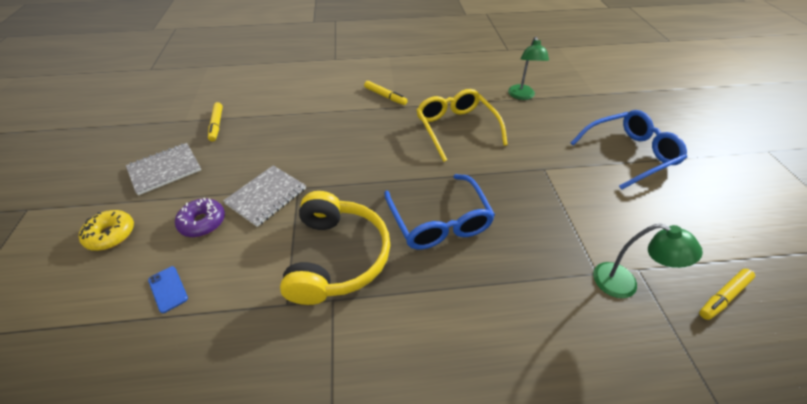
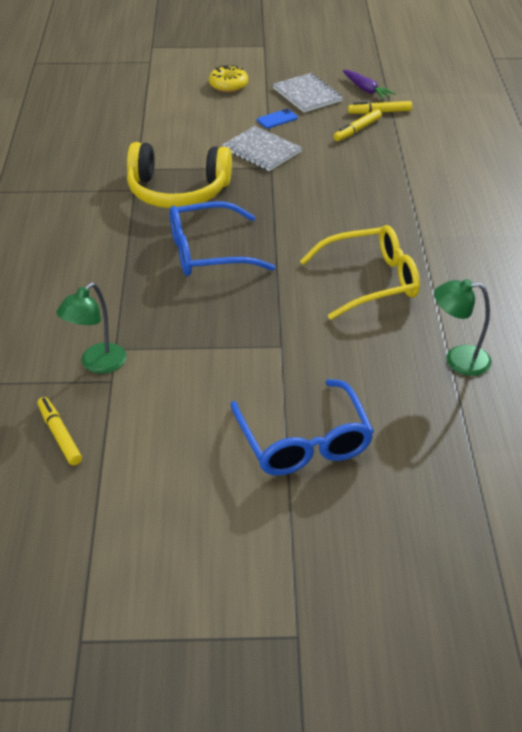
camera: 95 degrees right, 5 degrees down
blue phone [148,266,188,313] -> blue phone moved to [257,109,298,129]
purple donut [175,198,225,237] -> none
yellow marker [364,81,408,105] -> yellow marker moved to [334,109,382,141]
none -> purple carrot [343,70,396,100]

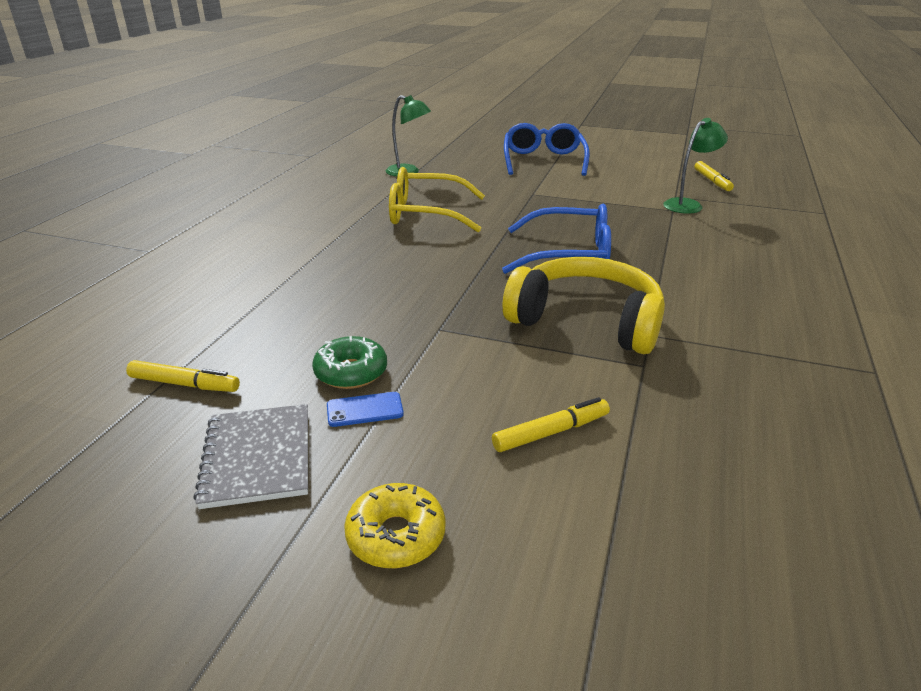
camera: 160 degrees left, 10 degrees down
grey notebook [222,126,302,171] -> none
yellow marker [334,109,382,141] -> yellow marker moved to [492,397,610,452]
purple carrot [343,70,396,100] -> none
none -> green donut [312,336,387,389]

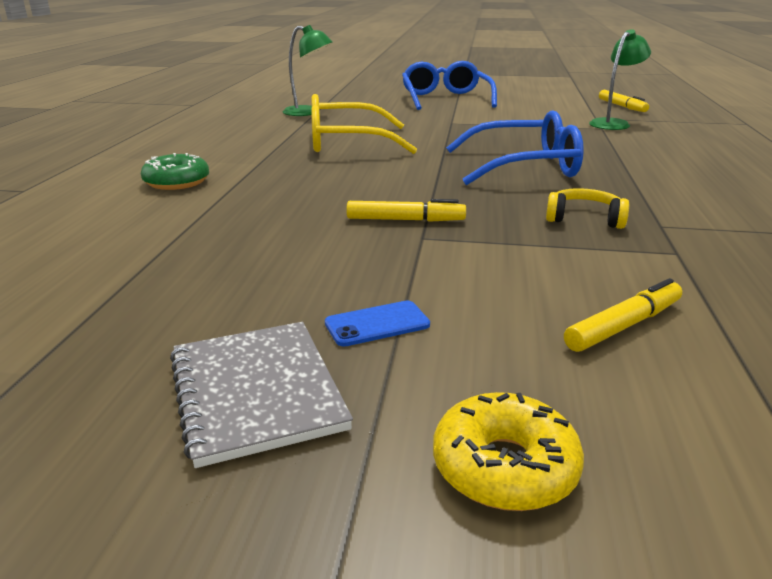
camera: 10 degrees left, 5 degrees down
yellow marker [126,360,240,392] -> yellow marker moved to [346,199,466,222]
green donut [312,336,387,389] -> green donut moved to [141,153,209,190]
yellow headphones [503,257,665,354] -> yellow headphones [546,188,629,229], size x0.45

